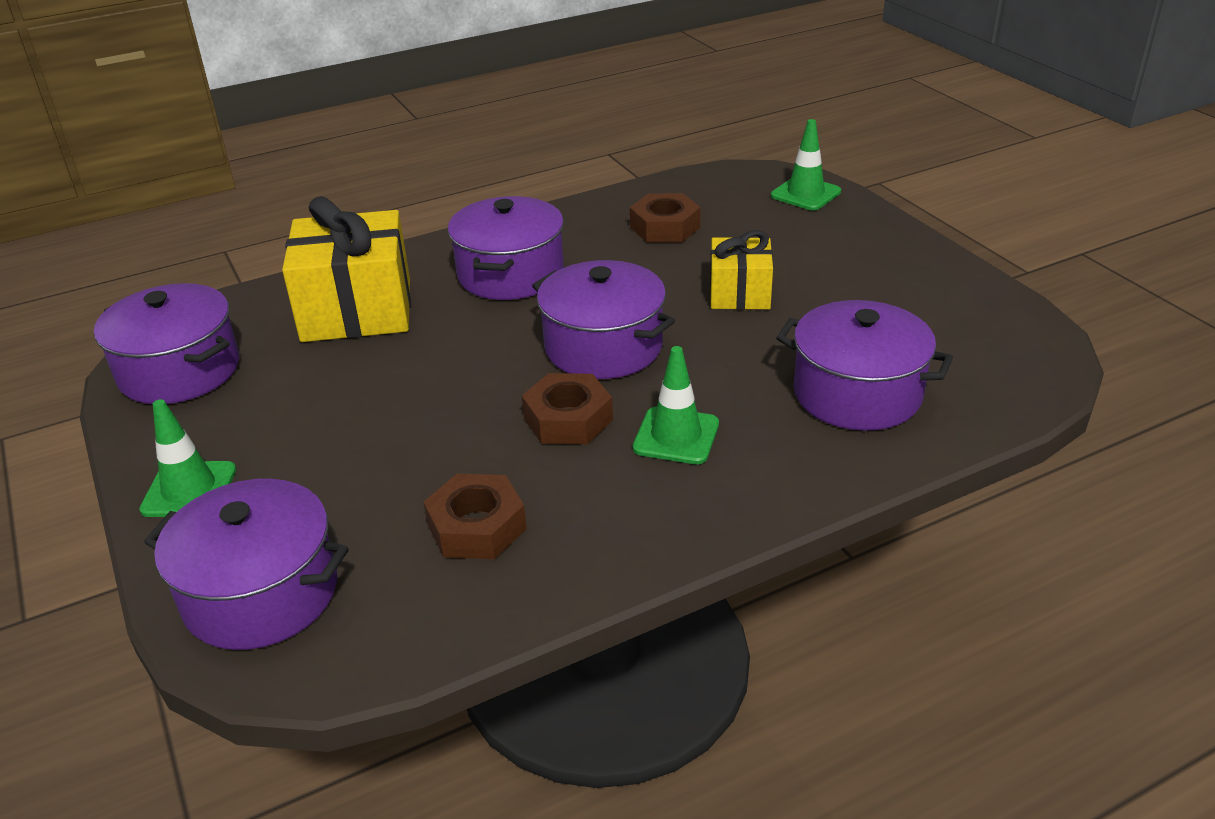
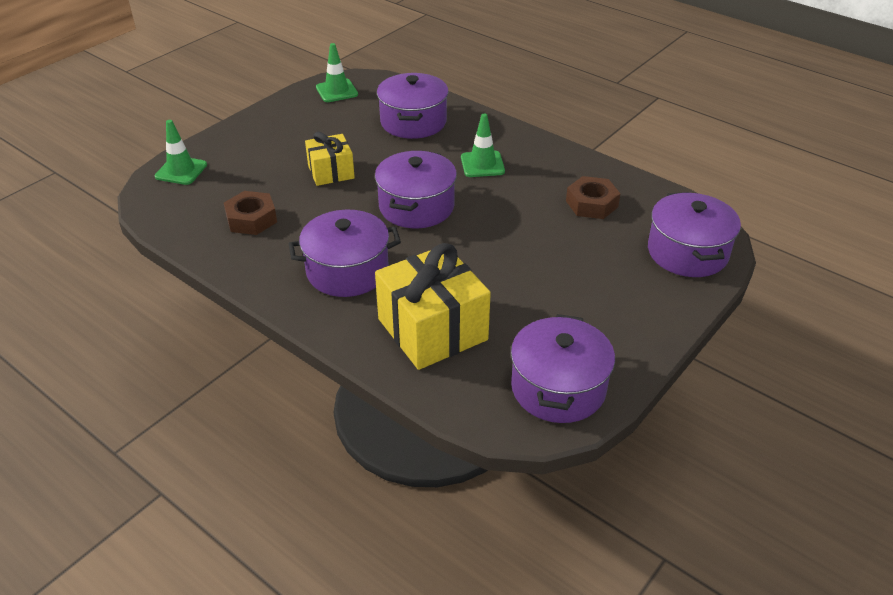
camera: 115 degrees left, 5 degrees up
green traffic cone [139,399,236,517] -> green traffic cone moved to [316,43,358,102]
brown nut [522,373,613,445] -> none

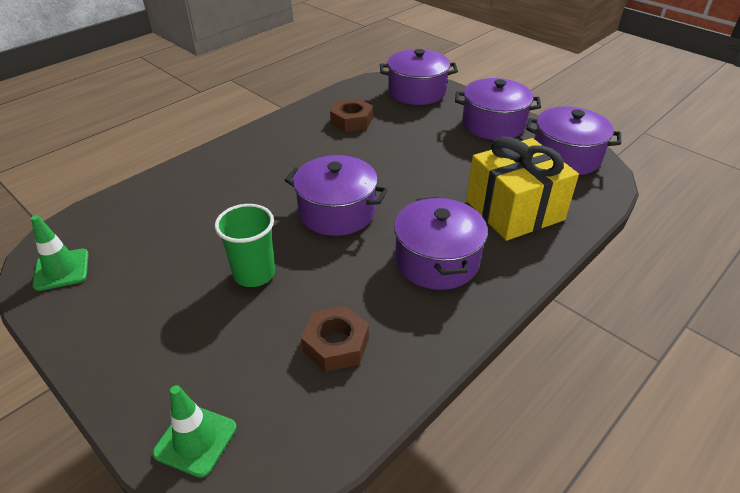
camera: 85 degrees left, 0 degrees up
yellow gift [305,132,355,186] -> green cup [215,204,275,287]
purple pot [377,73,449,139] -> purple pot moved to [455,78,541,140]
green traffic cone [461,114,505,177] -> none

